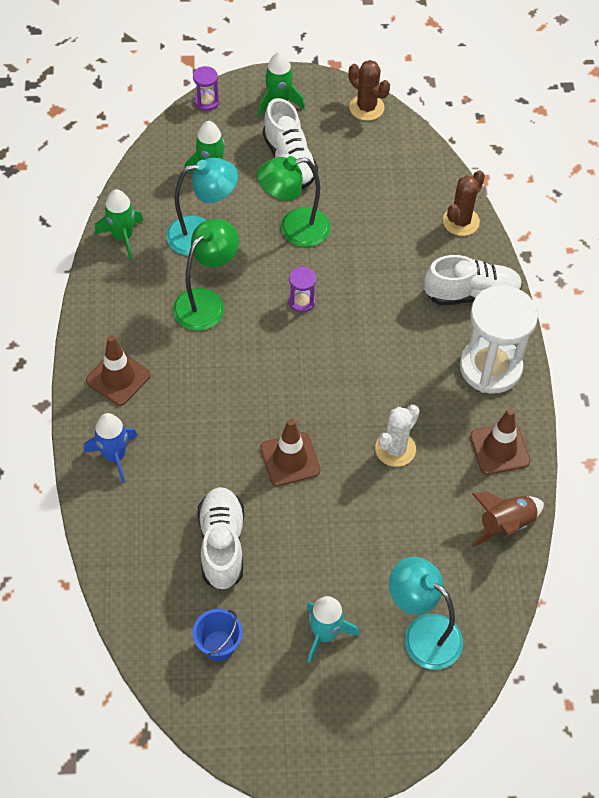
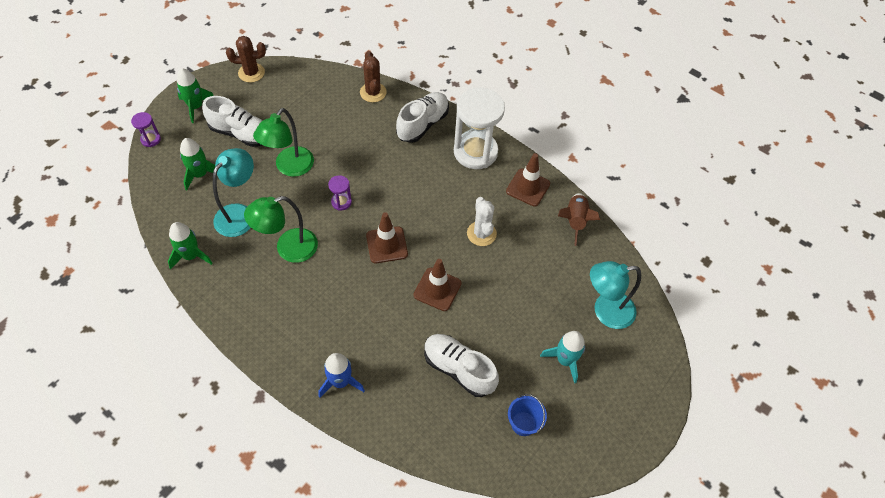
camera: 50 degrees left, 0 degrees up
brown traffic cone [86,335,151,406] -> brown traffic cone moved to [366,212,408,263]
green lamp [173,219,239,331] -> green lamp turned 105 degrees counterclockwise [244,196,318,263]

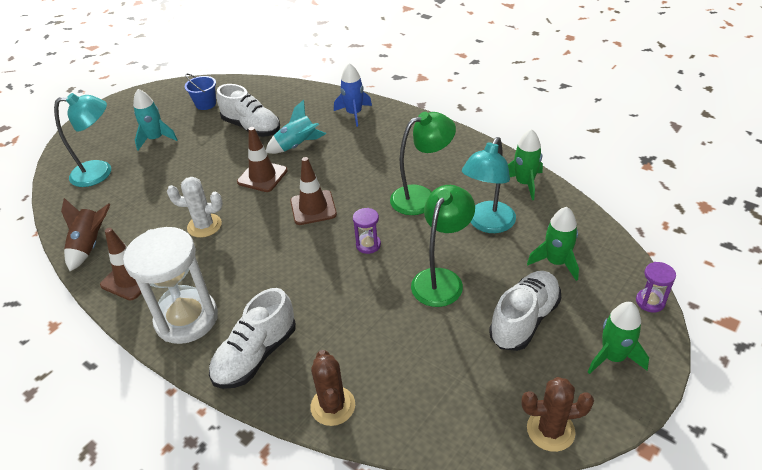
camera: 175 degrees left, 15 degrees down
white shoe [202,96,263,147] -> white shoe turned 105 degrees clockwise [489,271,561,351]
white cactus [467,197,497,246] -> white cactus turned 75 degrees counterclockwise [167,177,223,238]
none -> turquoise rocket [266,100,326,154]

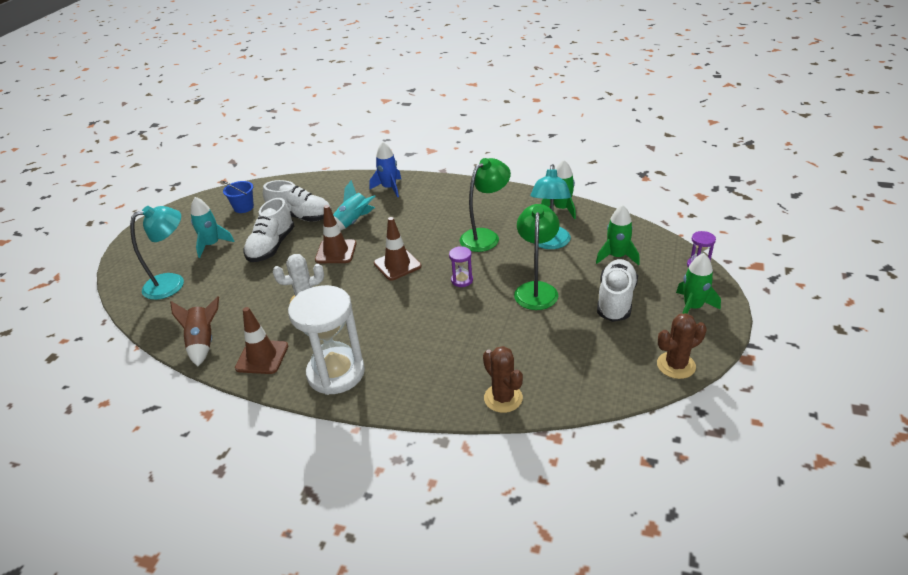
camera: 20 degrees left, 5 degrees down
white shoe [209,288,296,389] -> white shoe moved to [243,198,294,262]

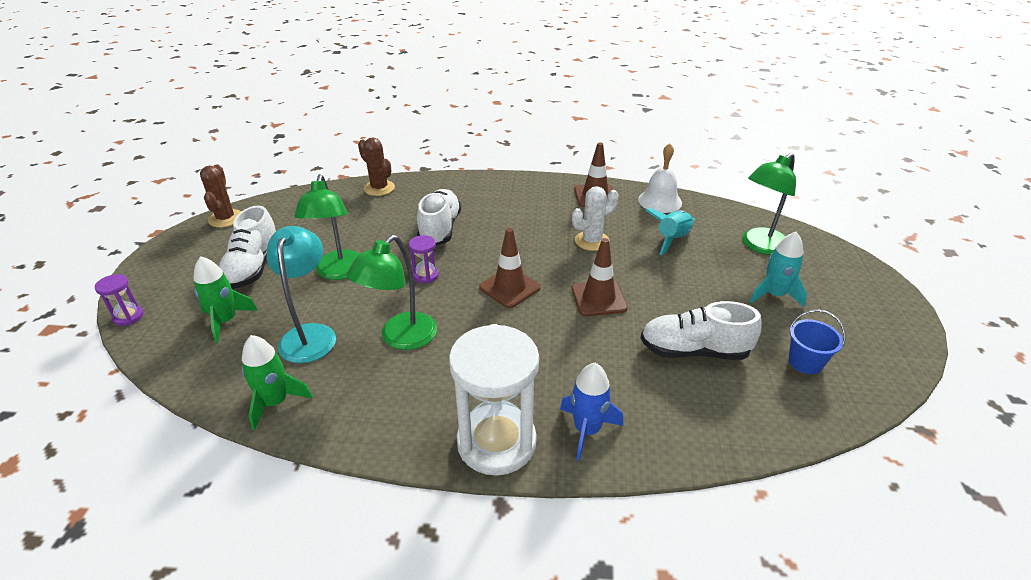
camera: 165 degrees right, 0 degrees up
turquoise lamp [130,206,184,300] -> green lamp [742,153,796,255]
brown rocket [170,296,219,366] -> white bell [638,143,682,213]
white shoe [243,198,294,262] -> white shoe moved to [417,189,462,245]
white hourglass [288,285,365,395] -> white hourglass moved to [449,324,539,476]
turquoise rocket [333,180,376,230] -> turquoise rocket moved to [645,209,695,255]
brown cactus [657,313,707,379] -> brown cactus turned 60 degrees counterclockwise [200,164,241,228]
green rocket [676,253,721,314] -> none

